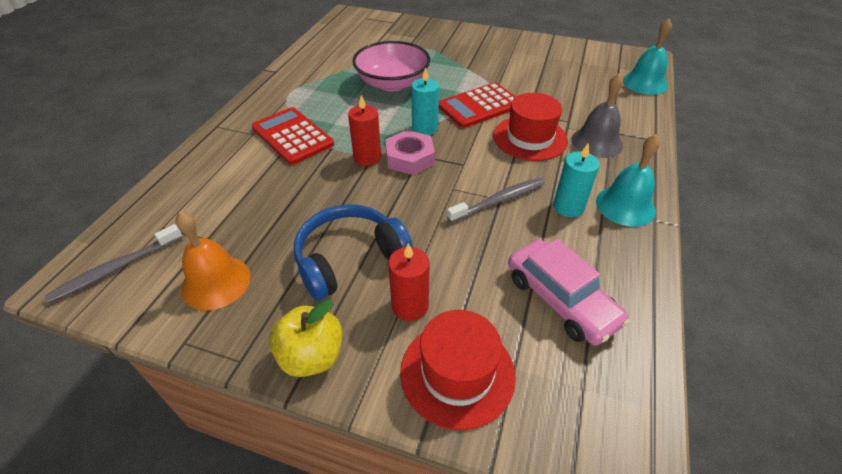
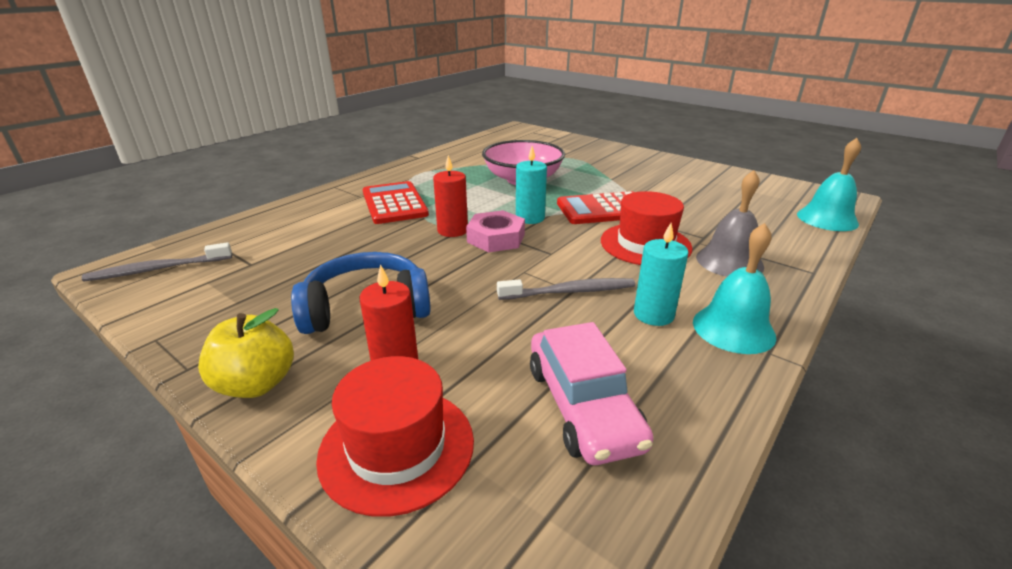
camera: 20 degrees right, 15 degrees down
orange bell [175,211,251,310] -> none

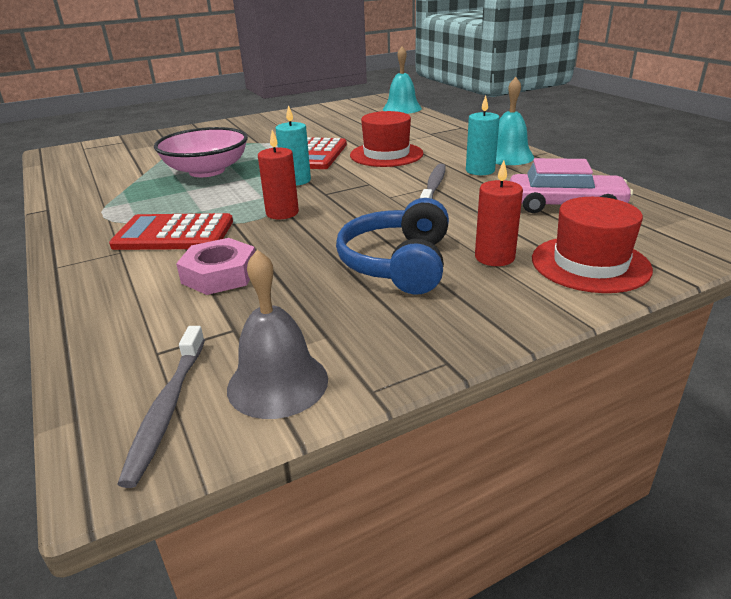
camera: 65 degrees left, 0 degrees up
yellow apple [198,308,294,398] -> none
pink nut [466,210,525,252] -> pink nut moved to [176,238,255,295]
grey bell [696,170,764,277] -> grey bell moved to [227,250,328,419]

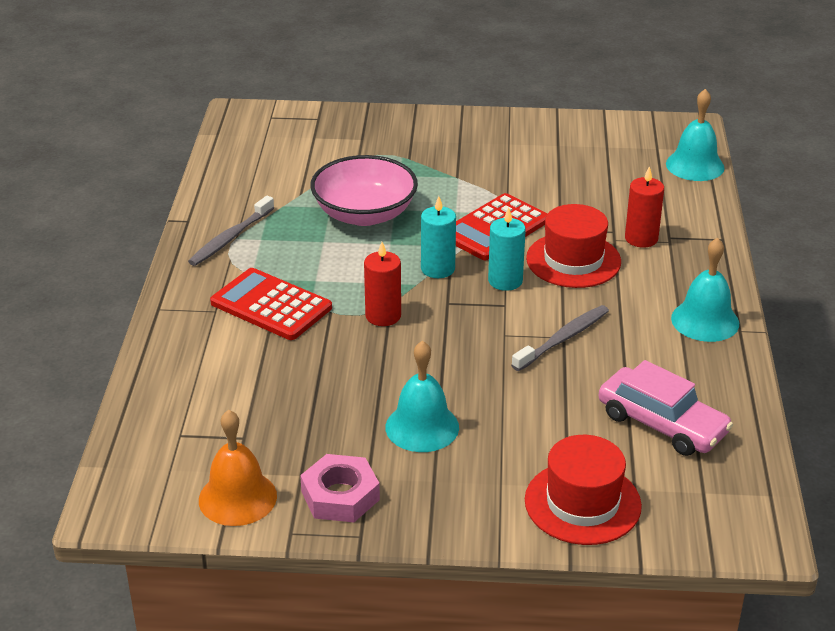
camera: 30 degrees right, 5 degrees up
grey toothbrush [117,326,205,488] -> grey toothbrush moved to [188,195,274,266]
pink nut [176,238,255,295] -> pink nut moved to [300,454,380,522]
grey bell [227,250,328,419] -> orange bell [199,410,277,526]
blue headphones [336,198,449,295] -> turquoise bell [385,340,459,452]
turquoise candle [466,96,500,175] -> turquoise candle moved to [488,207,526,291]
red candle [475,160,523,266] -> red candle moved to [625,166,664,248]

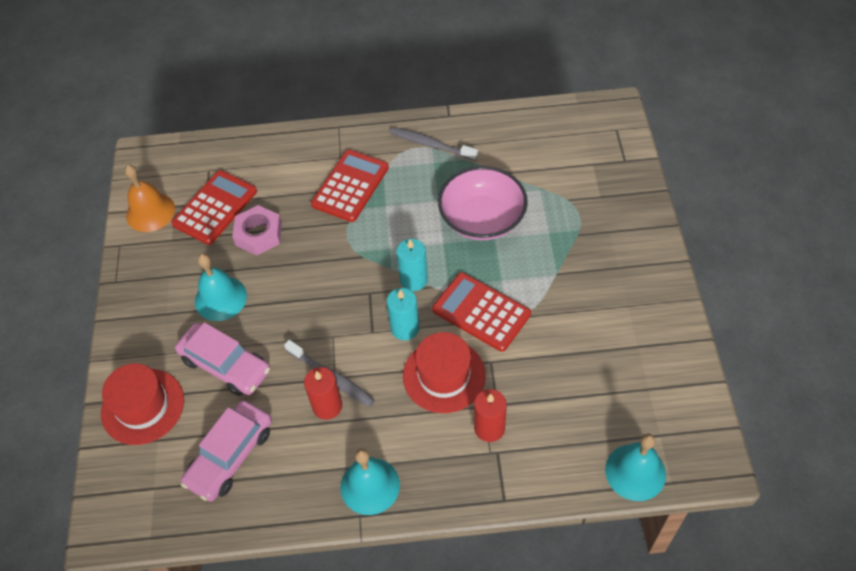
camera: 85 degrees right, 20 degrees up
pink nut [300,454,380,522] -> pink nut moved to [232,205,282,255]
red candle [364,242,401,326] -> red candle moved to [304,367,342,420]
none -> red calculator [171,170,257,245]
none -> pink car [175,322,270,396]

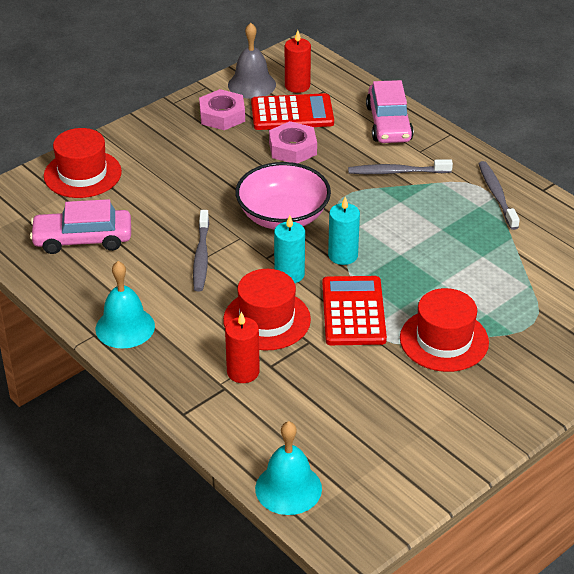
camera: 50 degrees right, 15 degrees down
orange bell [124,165,175,232] -> grey bell [228,23,276,99]
pink car [175,322,270,396] -> pink car moved to [366,80,414,143]
turquoise bell [195,254,247,321] -> none
red candle [304,367,342,420] -> red candle moved to [285,30,311,93]
red calculator [311,150,389,222] -> grey toothbrush [348,159,453,174]
pink bowl [438,166,528,240] -> pink bowl moved to [235,162,331,230]
none -> pink nut [199,89,245,130]
none -> red hat [400,288,489,372]

